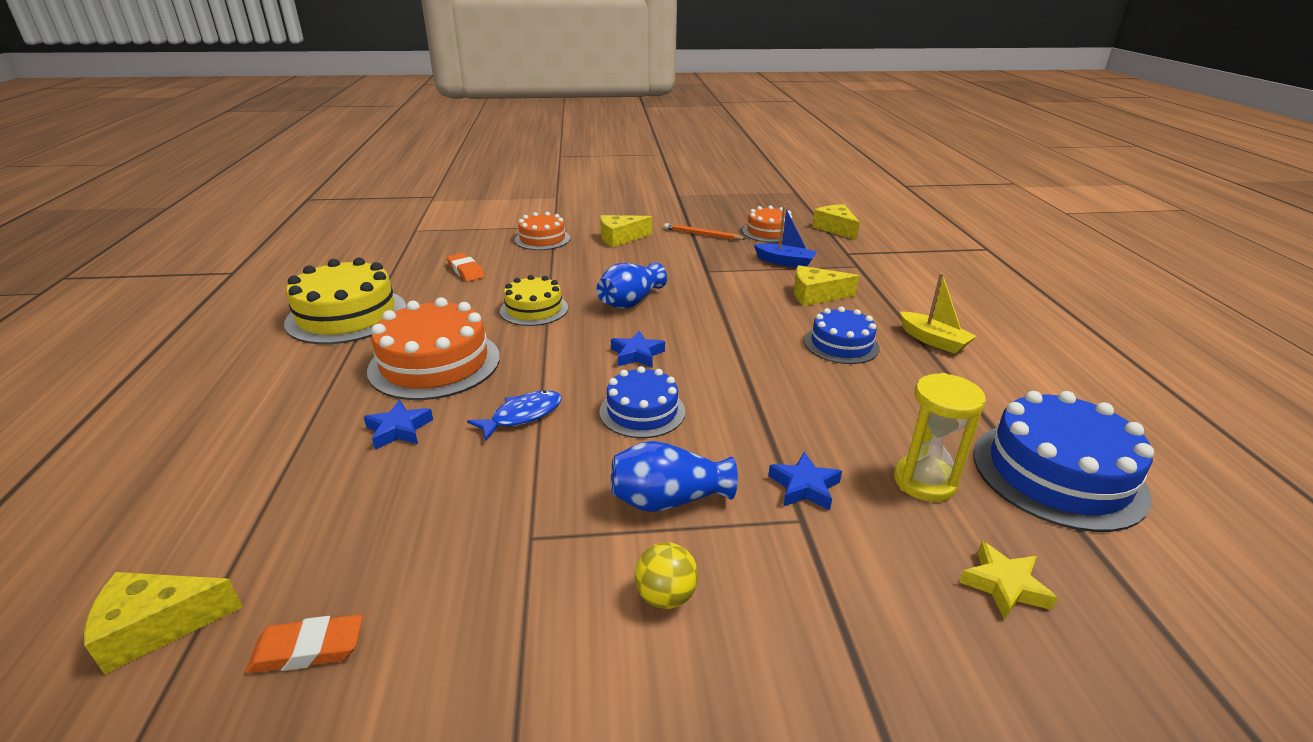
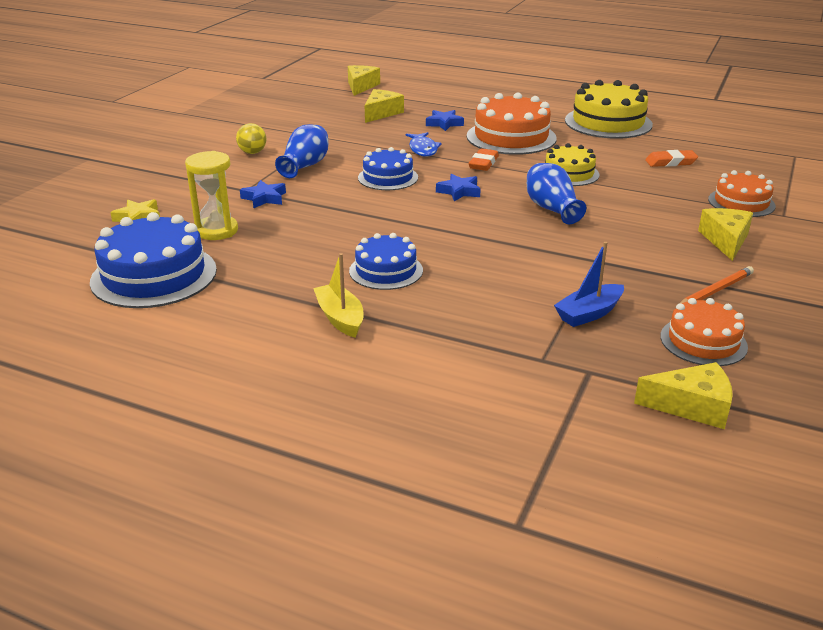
camera: 120 degrees right, 0 degrees up
orange eraser [246,615,363,673] -> orange eraser moved to [469,148,499,171]
yellow cheese [794,265,859,306] -> yellow cheese moved to [365,89,404,123]
yellow boat [900,273,977,354] -> yellow boat turned 75 degrees clockwise [313,253,363,338]

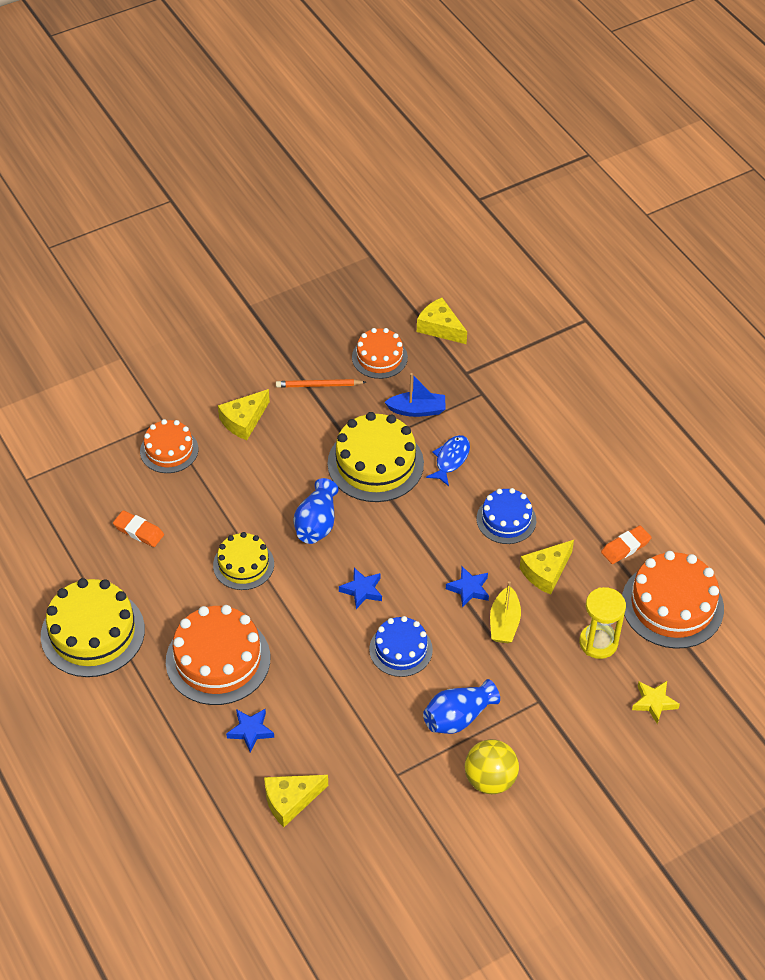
camera: 145 degrees left, 20 degrees up
blue cake [90,212,217,308] -> orange cake [622,551,724,649]
yellow ball [236,123,267,154] -> yellow ball [465,739,519,794], size x1.54
blue star [240,180,286,209] -> blue star moved to [446,566,489,608]
yellow boat [313,253,363,338] -> yellow boat moved to [490,581,521,643]
yellow cheese [348,65,380,96] -> yellow cheese moved to [520,540,574,595]
blue fish [406,132,442,157] -> blue fish moved to [426,435,470,486]
orange eraser [469,148,499,171] -> orange eraser moved to [601,525,652,564]
none -> yellow cake [328,412,424,502]

